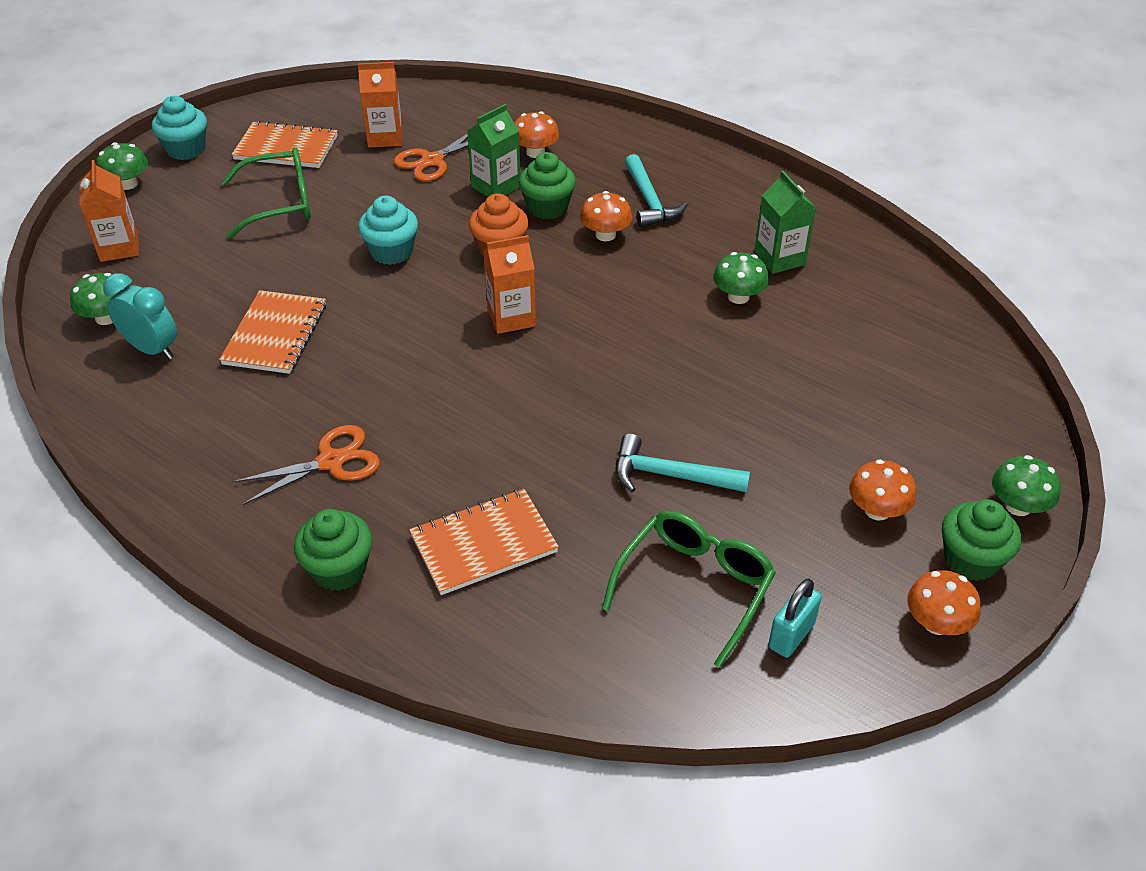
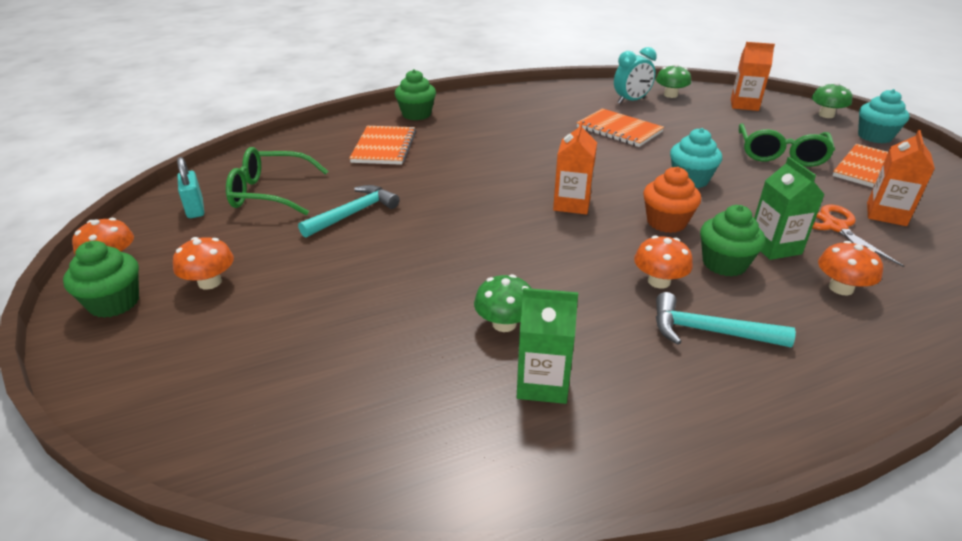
camera: 120 degrees right, 10 degrees down
orange scissors [232,425,380,505] -> none
green glasses [602,510,776,668] -> green glasses turned 120 degrees clockwise [226,147,328,215]
green mushroom [992,455,1061,516] -> none

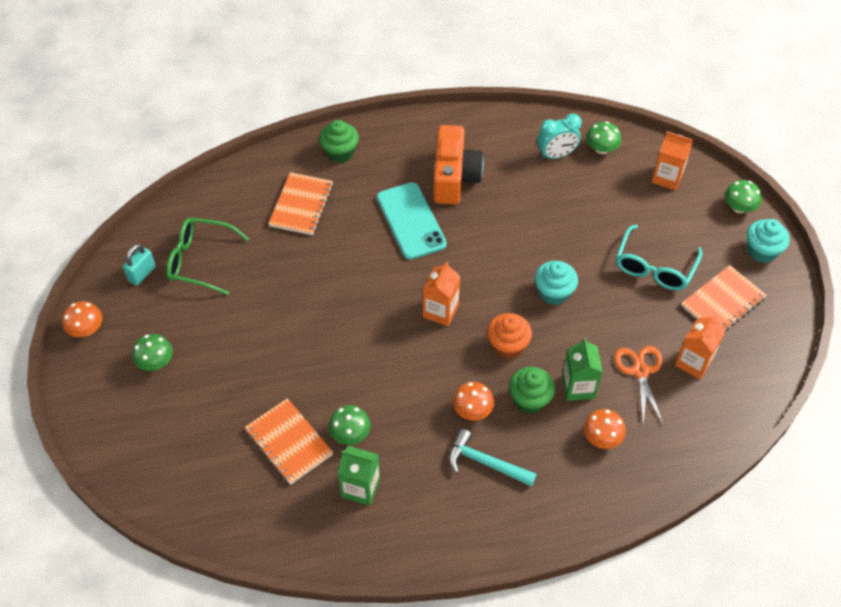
camera: 10 degrees right, 20 degrees up
green cupcake [63,241,139,318] -> none
orange mushroom [173,237,234,290] -> green mushroom [132,334,173,371]
turquoise padlock [177,157,204,218] -> turquoise padlock turned 45 degrees clockwise [123,244,156,286]
turquoise hammer [298,185,400,238] -> none
orange notebook [577,108,664,147] -> orange notebook moved to [245,398,333,485]
green glasses [738,123,835,167] -> turquoise glasses [616,225,702,290]
none -> turquoise phone [377,182,447,260]
none -> orange camera [433,125,484,205]

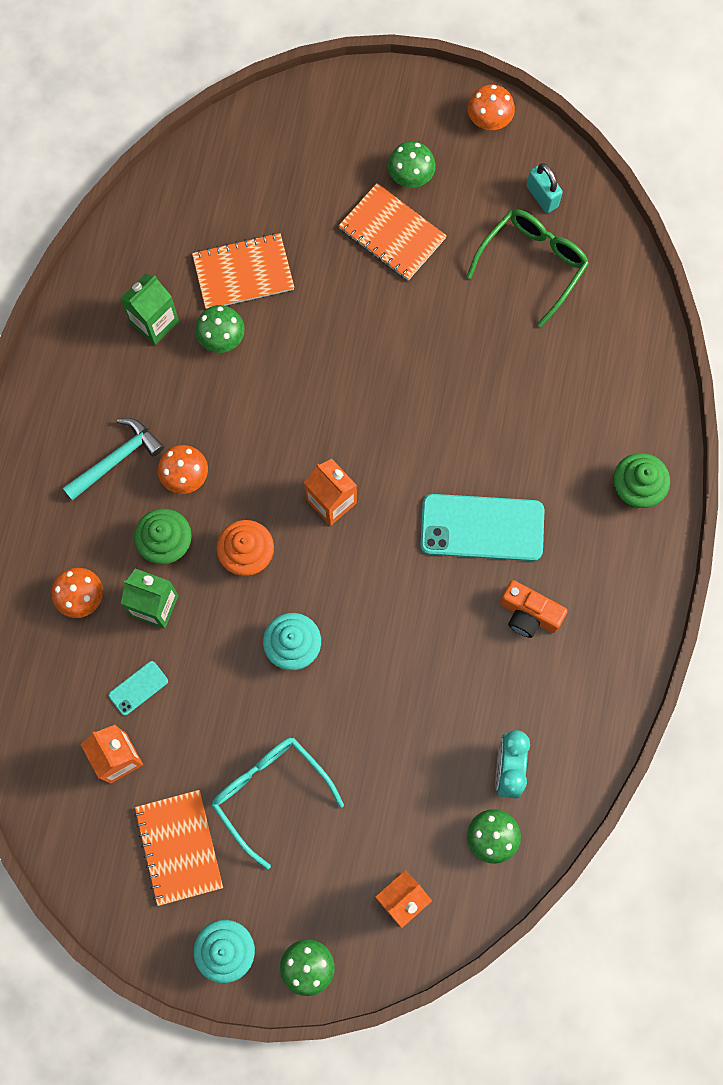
camera: 115 degrees right, 20 degrees up
orange notebook [268,172,333,235] -> orange notebook moved to [339,183,447,281]
orange camera [433,125,484,205] -> orange camera [500,580,568,638], size x0.61
orange scissors [614,346,663,424] -> turquoise phone [109,661,168,715]

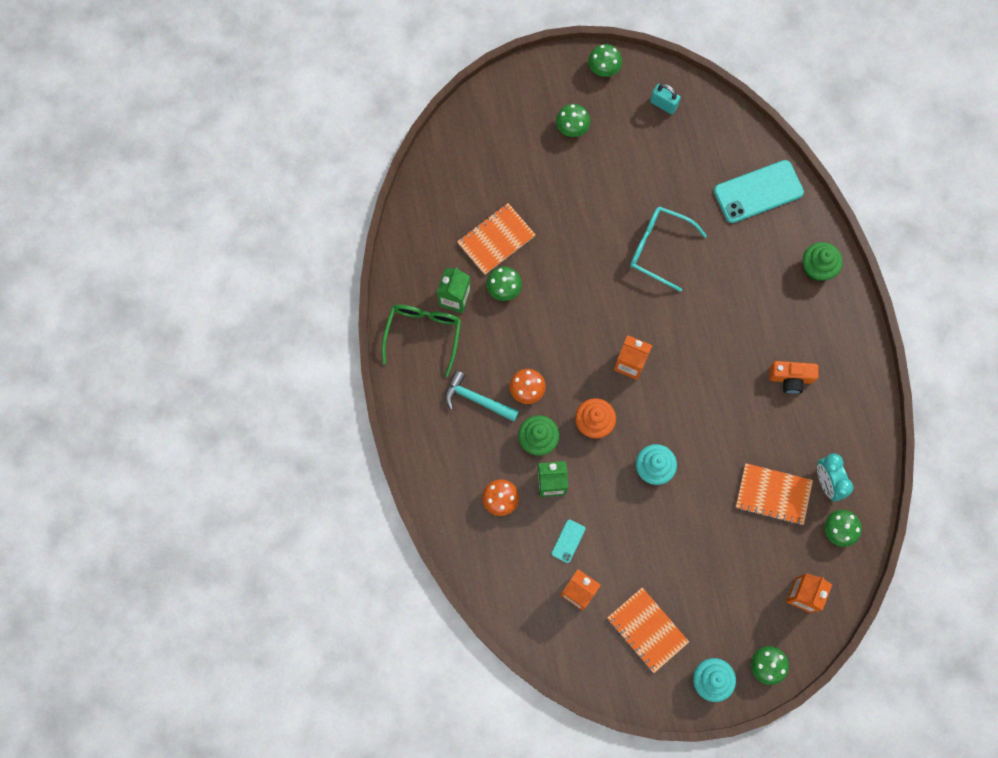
camera: 25 degrees left, 0 degrees up
turquoise hammer [63,418,164,501] -> turquoise hammer turned 90 degrees counterclockwise [445,371,519,421]
turquoise glasses [211,737,344,869] -> turquoise glasses moved to [630,206,707,292]
orange notebook [339,183,447,281] -> orange notebook moved to [736,463,813,525]
turquoise phone [420,494,544,561] -> turquoise phone moved to [714,160,804,223]
green glasses [466,209,589,328] -> green glasses moved to [382,305,461,377]
orange mushroom [468,84,515,130] -> green mushroom [588,44,622,77]

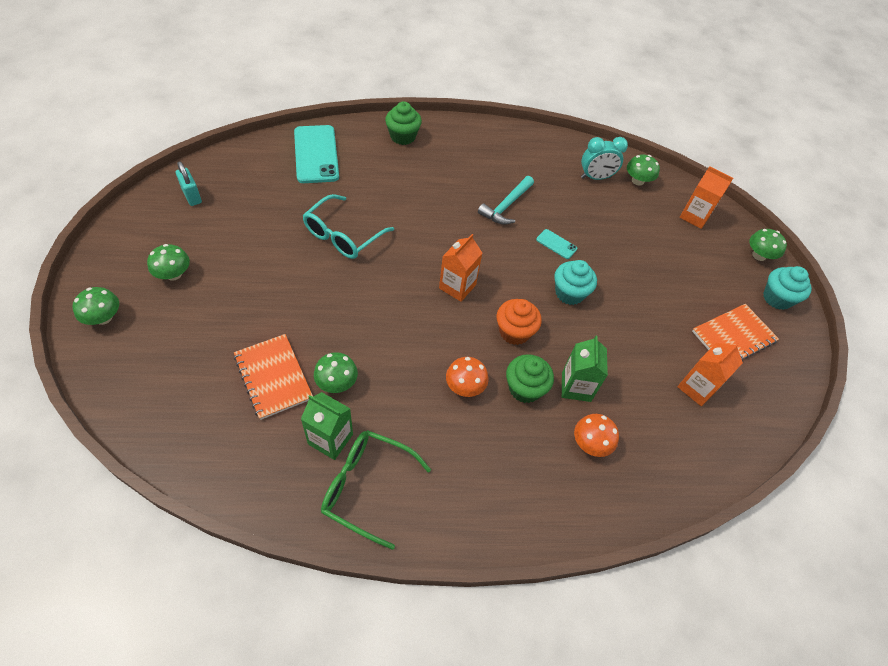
camera: 85 degrees left, 20 degrees down
turquoise hammer [445,371,519,421] -> turquoise hammer moved to [478,176,534,225]
turquoise phone [551,519,585,563] -> turquoise phone moved to [536,229,577,259]
green mushroom [588,44,622,77] -> green mushroom moved to [72,287,119,325]
turquoise padlock [650,83,681,114] -> turquoise padlock turned 75 degrees counterclockwise [176,161,202,206]
orange notebook [736,463,813,525] -> none
orange camera [769,361,819,394] -> none

